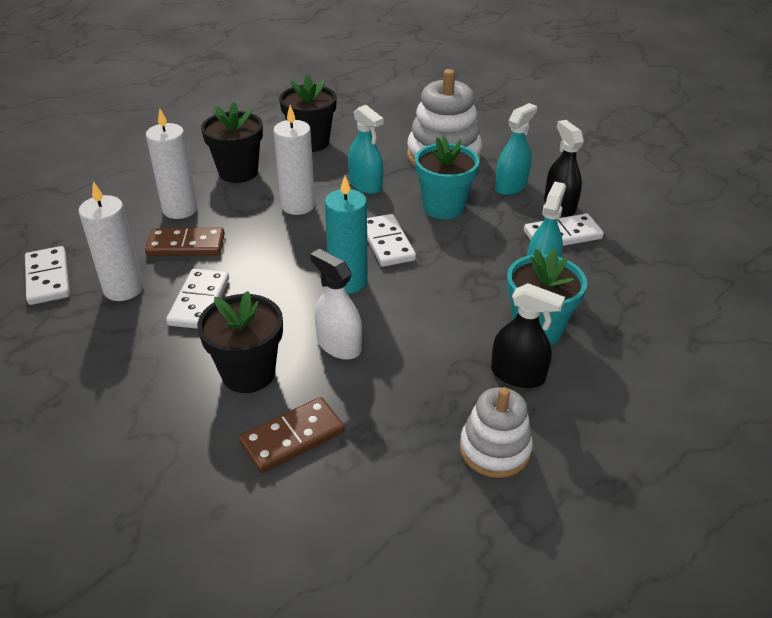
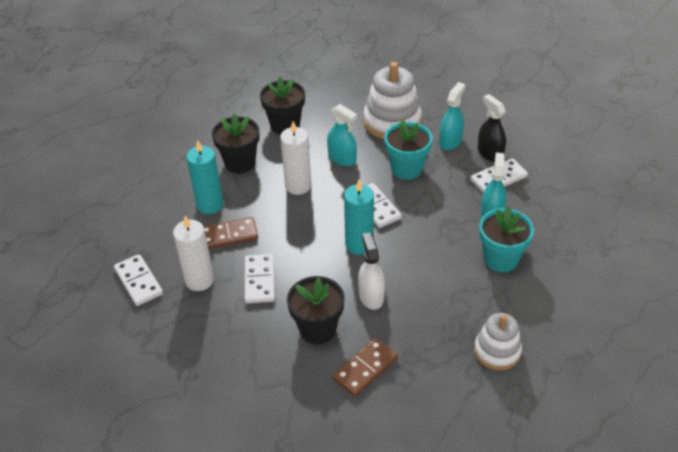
camera: 10 degrees left, 5 degrees up
white candle [146,109,198,219] -> turquoise candle [186,140,223,214]
white spray bottle [310,249,362,360] -> white spray bottle turned 45 degrees clockwise [358,232,385,310]
black spray bottle [491,283,565,388] -> none

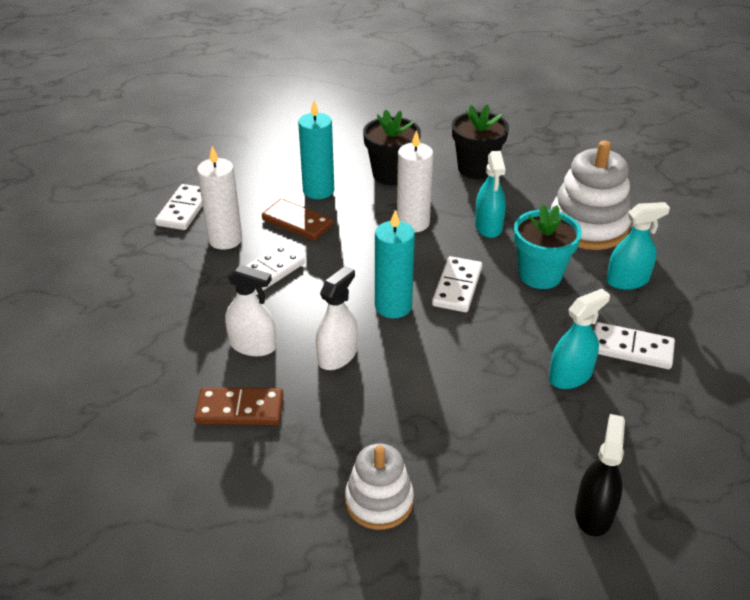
camera: 45 degrees right, 5 degrees down
black flower pot [287,276,345,344] -> white spray bottle [225,264,276,356]
black spray bottle [478,94,506,162] -> black spray bottle moved to [575,414,625,537]
turquoise flower pot [479,206,534,272] -> none

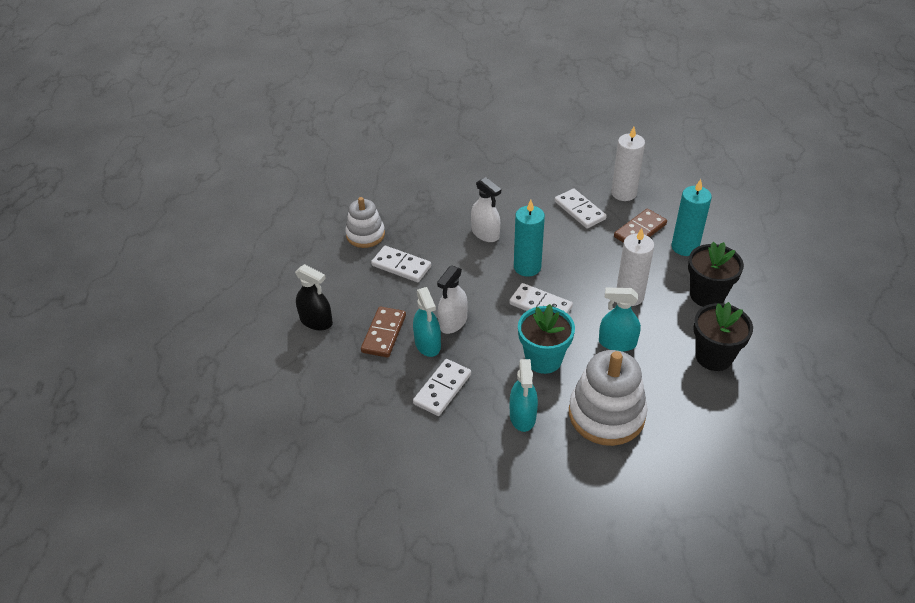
camera: 105 degrees right, 5 degrees up
white domino [155,184,203,230] -> white domino moved to [371,246,431,282]
brown domino [194,387,283,425] -> brown domino moved to [361,306,406,357]
white spray bottle [225,264,276,356] -> white spray bottle moved to [437,265,468,334]

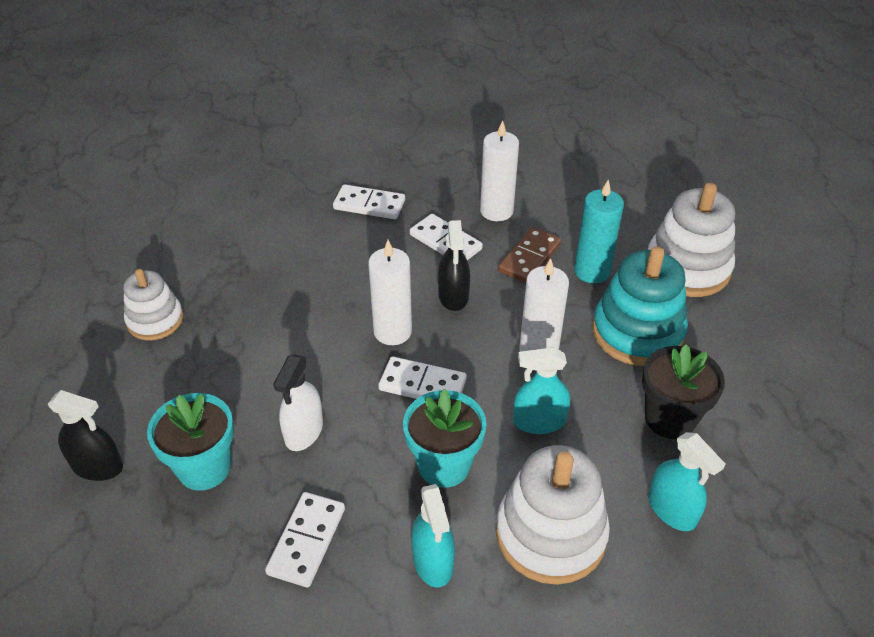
camera: 15 degrees left, 0 degrees up
brown domino [361,306,406,357] -> turquoise flower pot [147,393,234,491]
white domino [371,246,431,282] -> white domino moved to [333,184,405,219]
turquoise spray bottle [413,287,441,357] -> turquoise spray bottle moved to [648,432,725,531]
white spray bottle [471,177,501,242] -> none
turquoise candle [514,200,545,277] -> white candle [368,240,412,345]
black flower pot [688,242,744,307] -> turquoise stacking toy [592,246,688,366]
none -> black spray bottle [438,220,470,311]
none -> white stacking toy [648,183,735,297]

